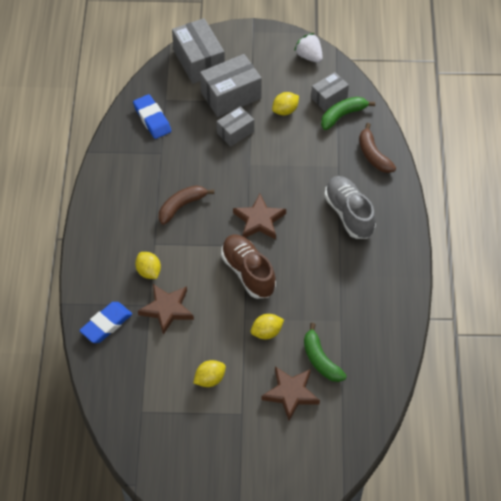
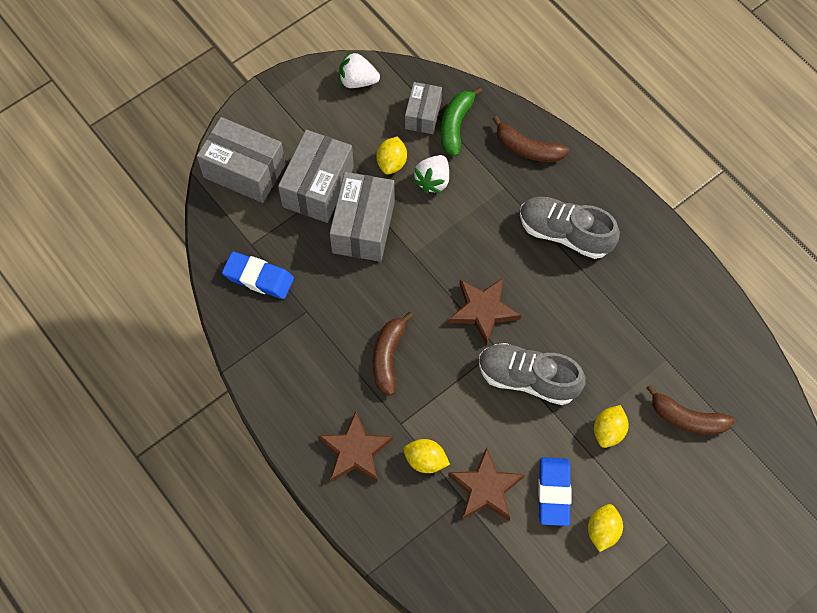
camera: 40 degrees left, 10 degrees up
blue eraser [79,302,132,343] -> blue eraser moved to [538,457,572,526]
grey box [217,106,254,147] -> grey box [329,172,395,262], size x1.67
brown shoe [221,234,276,299] -> grey shoe [479,343,586,405]
brown star [261,367,320,421] -> brown star moved to [318,411,393,483]
green banana [304,323,347,382] -> brown banana [647,384,735,435]
none -> white strawberry [413,155,449,194]

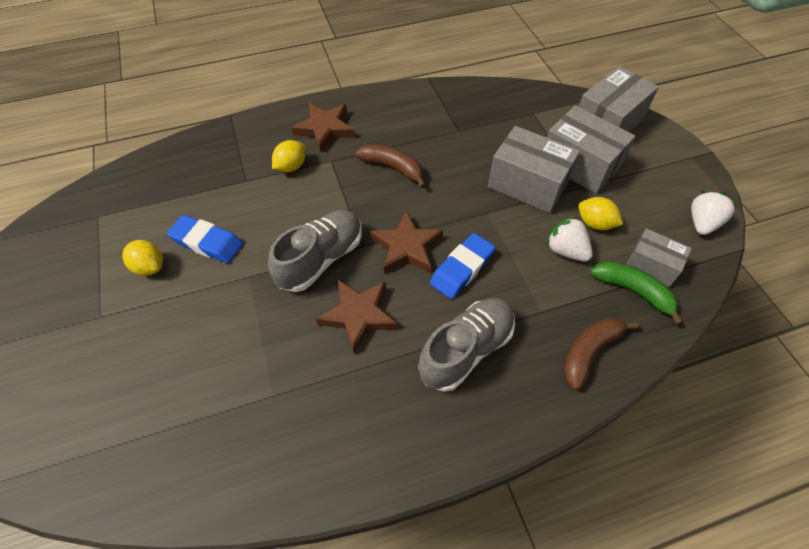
camera: 110 degrees right, 10 degrees down
blue eraser [222,252,294,299] -> blue eraser moved to [430,233,495,299]
brown star [448,447,525,521] -> brown star moved to [316,280,397,353]
yellow lemon [594,405,629,448] -> none
brown banana [647,384,735,435] -> none

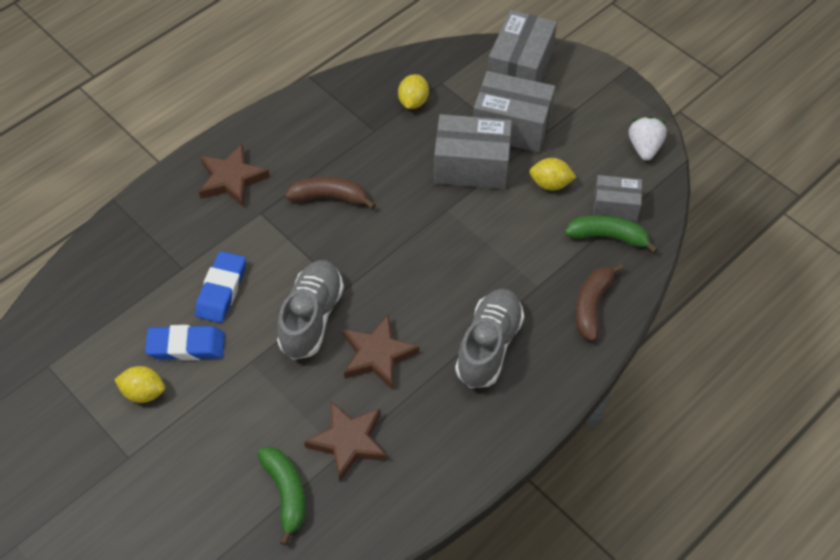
camera: 25 degrees left, 0 degrees up
yellow lemon [272,140,306,172] -> yellow lemon moved to [398,74,429,109]
brown star [370,211,443,274] -> brown star moved to [304,401,387,482]
blue eraser [430,233,495,299] -> blue eraser moved to [195,251,246,323]
white strawberry [546,216,593,262] -> none
none -> green banana [257,447,306,546]

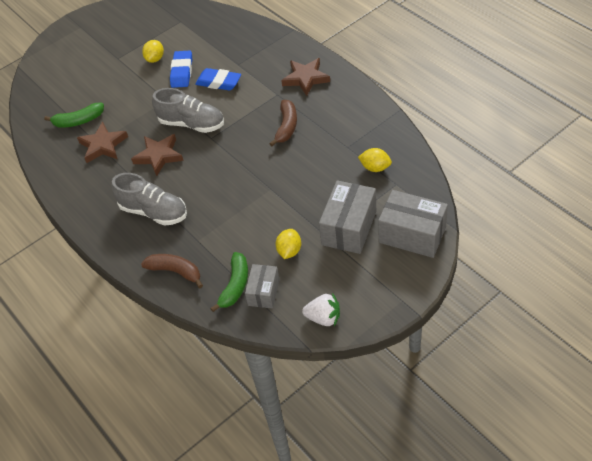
camera: 100 degrees right, 5 degrees down
grey box [434,114,512,189] -> none

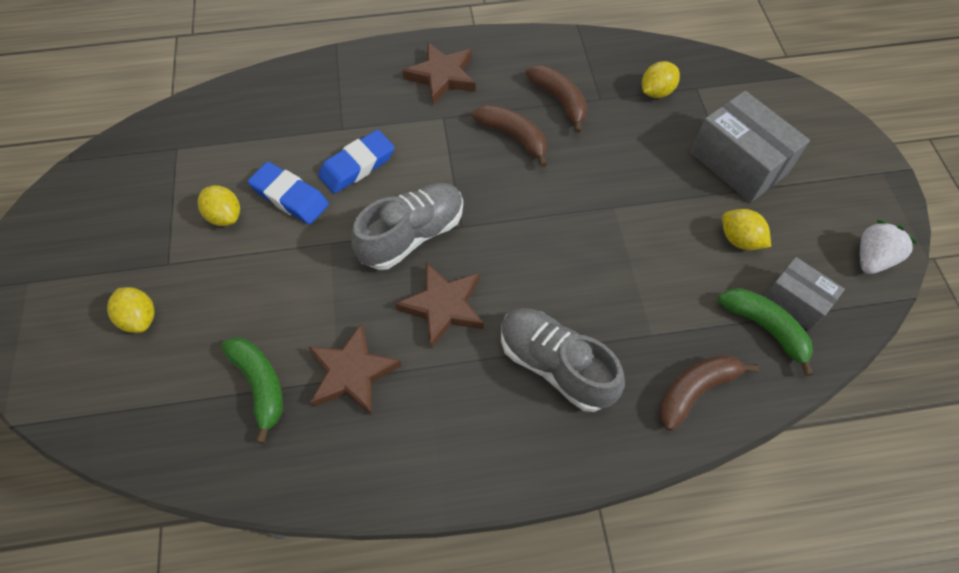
camera: 65 degrees left, 10 degrees up
green banana [44,103,104,128] -> green banana turned 45 degrees counterclockwise [221,337,283,444]
grey shoe [111,173,187,225] -> grey shoe turned 105 degrees counterclockwise [501,308,625,412]
grey box [378,190,448,258] -> none
none -> yellow lemon [107,287,155,333]
none -> brown banana [525,65,587,133]

